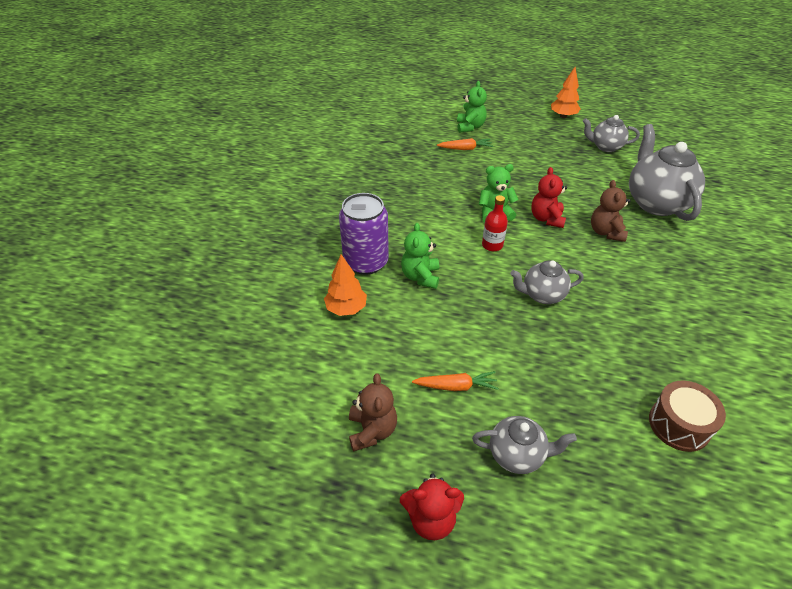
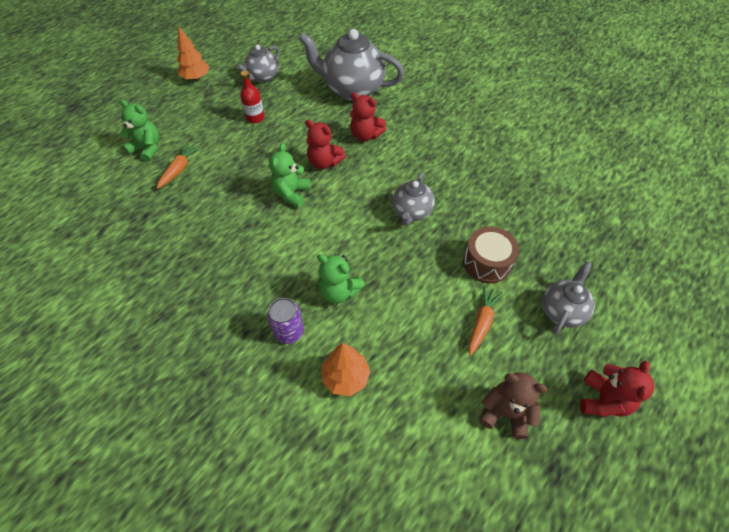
camera: 65 degrees left, 10 degrees up
purple can [339,193,389,275] -> purple can [267,298,304,344], size x0.58
red bottle [482,195,508,251] -> red bottle moved to [240,71,265,123]
brown teddy bear [591,180,630,242] -> red teddy bear [350,92,386,141]
brown drum [649,381,726,452] -> brown drum moved to [463,227,519,283]

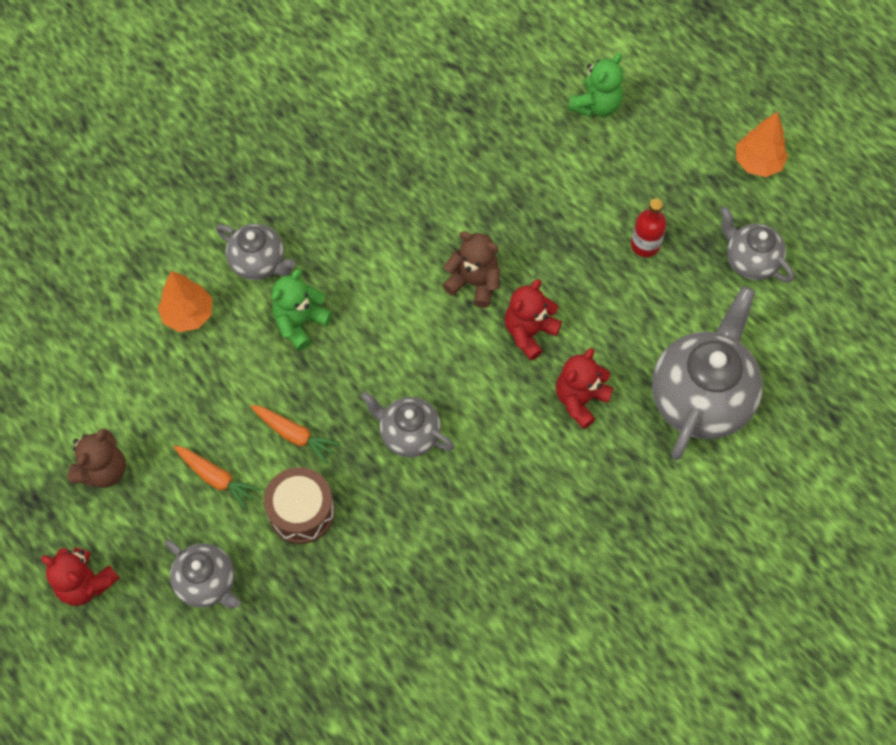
camera: 100 degrees right, 10 degrees up
orange carrot [157,143,200,189] -> orange carrot moved to [250,405,341,464]
purple can [267,298,304,344] -> grey teapot [216,224,296,280]
green teddy bear [269,143,310,208] -> brown teddy bear [442,231,500,308]

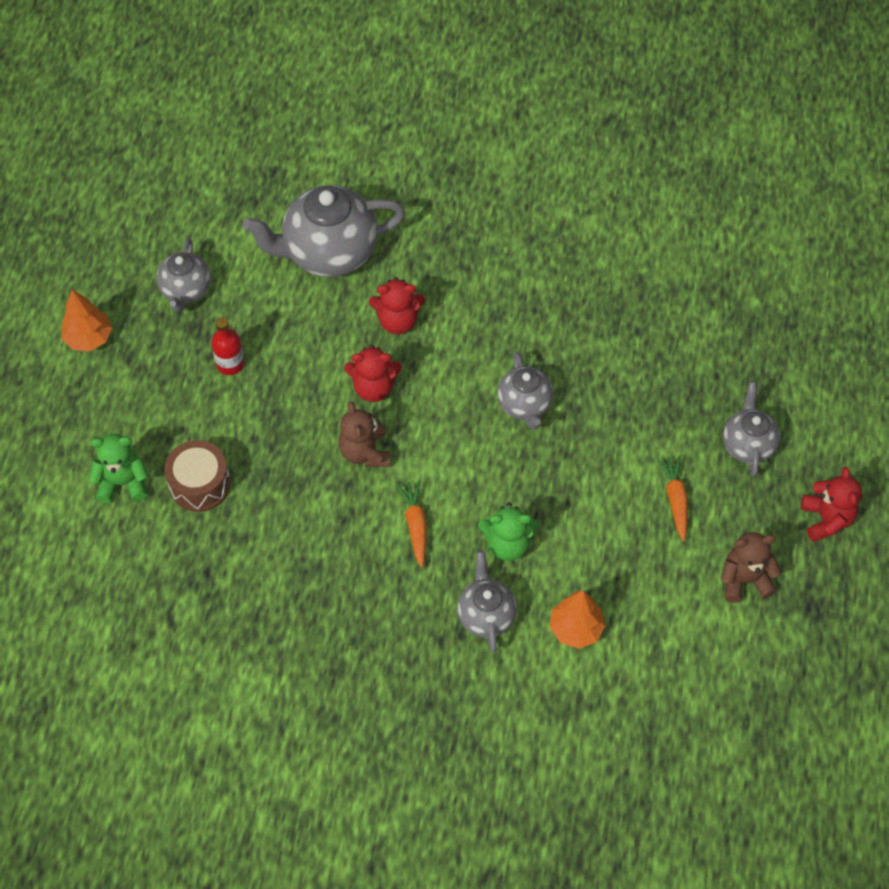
camera: 130 degrees left, 5 degrees down
orange carrot [250,405,341,464] -> orange carrot moved to [396,480,427,568]
brown drum [264,467,335,544] -> brown drum moved to [164,440,231,512]

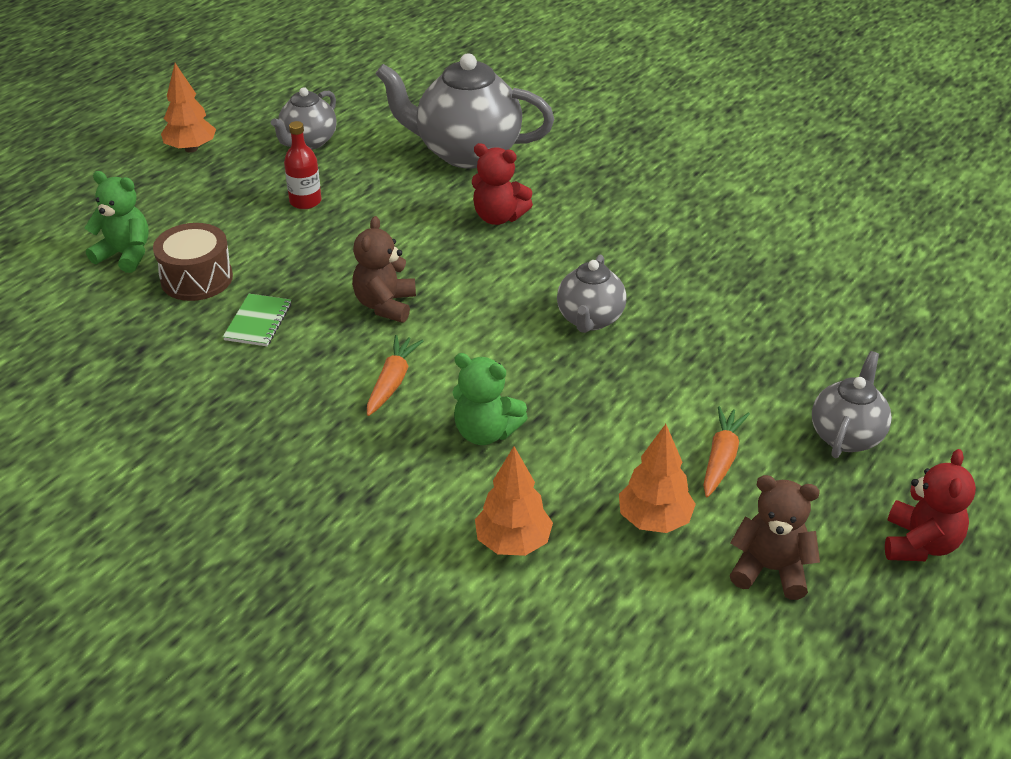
camera: 25 degrees right, 20 degrees down
red teddy bear [344,345,402,402] -> none
grey teapot [457,551,517,653] -> none
none -> green notebook [223,294,291,346]
none -> orange tree [619,424,696,533]

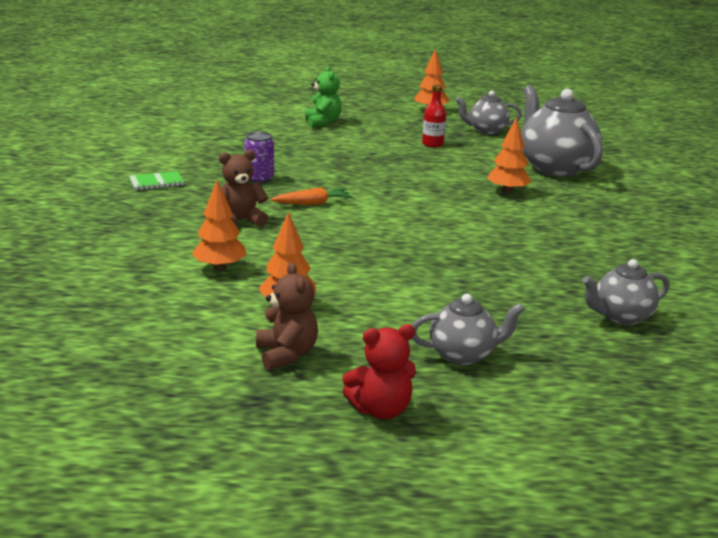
camera: 55 degrees right, 15 degrees down
brown drum [153,223,233,301] -> none
green notebook [223,294,291,346] -> green notebook moved to [129,171,184,190]
brown teddy bear [352,216,416,323] -> brown teddy bear moved to [219,150,268,227]
green teddy bear [452,353,528,445] -> none
red teddy bear [472,143,533,225] -> orange tree [487,117,532,194]
grey teapot [557,255,627,333] -> grey teapot moved to [583,259,670,325]
orange carrot [703,406,750,497] -> none
none -> purple can [244,132,274,183]

